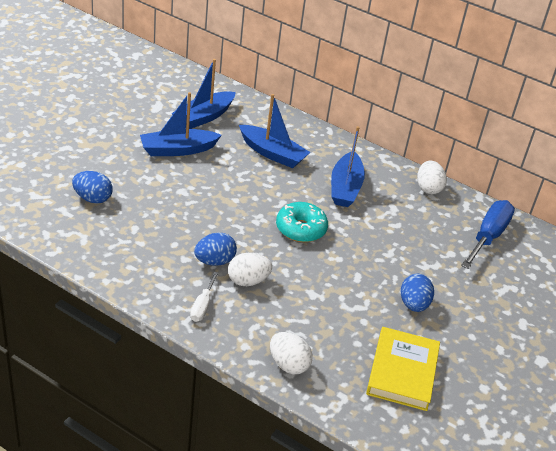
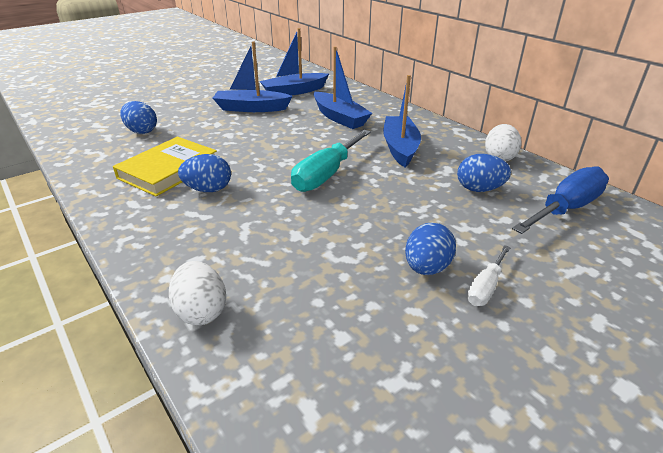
camera: 25 degrees right, 5 degrees down
white screwdriver [190,272,218,322] -> white screwdriver moved to [467,245,511,306]
white egg [228,253,272,286] -> none
turquoise donut [276,202,328,242] -> turquoise screwdriver [291,130,371,192]
blue boat [331,126,365,207] -> blue boat turned 150 degrees clockwise [383,75,421,167]
yellow book [366,327,440,411] -> yellow book moved to [113,137,217,196]
none -> blue egg [457,154,511,192]

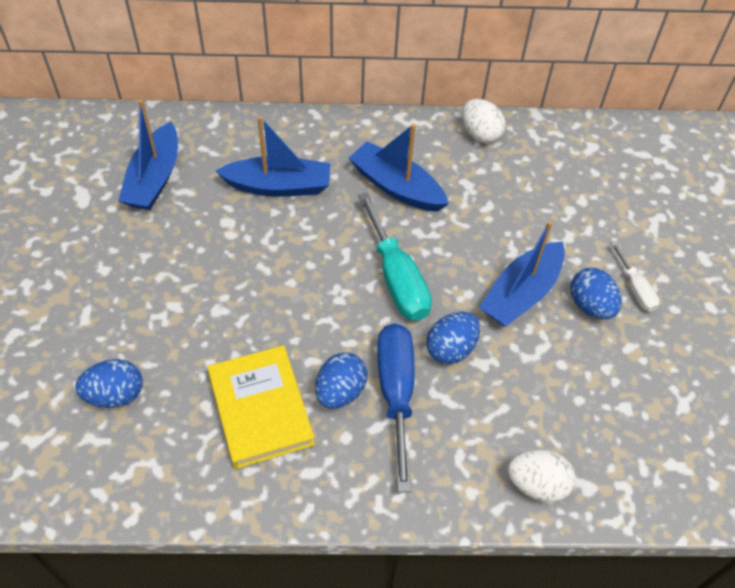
camera: 55 degrees left, 20 degrees up
blue boat [213,42,293,112] -> blue boat moved to [479,221,565,326]
blue egg [457,154,511,192] -> blue egg moved to [426,312,480,364]
blue screwdriver [512,166,609,234] -> blue screwdriver moved to [378,323,415,492]

